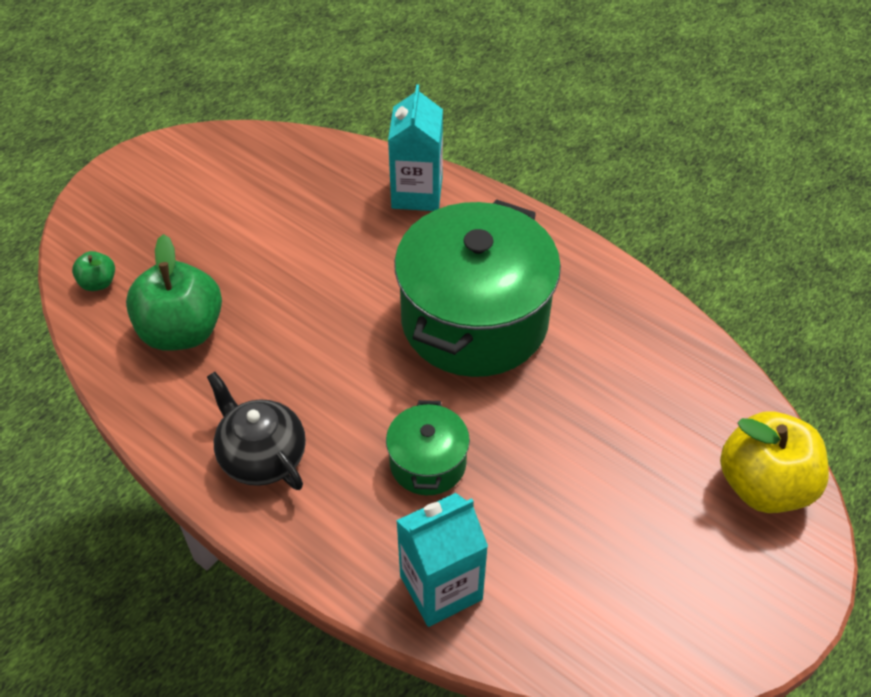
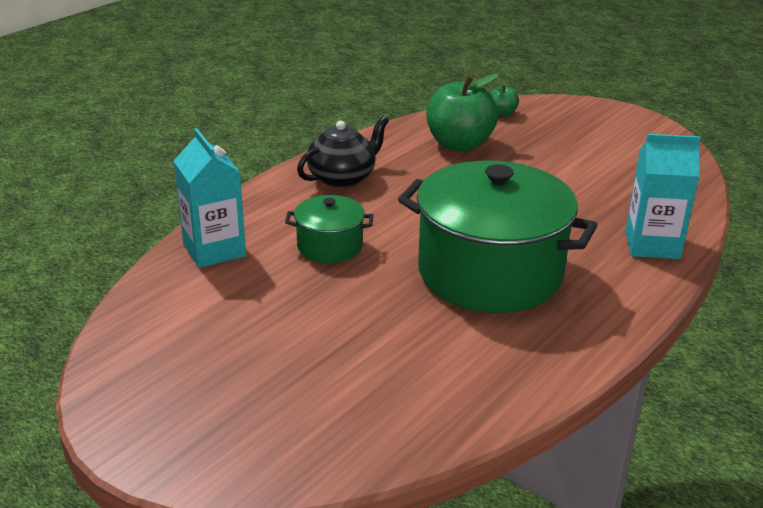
camera: 90 degrees right, 20 degrees down
yellow apple [720,412,829,513] -> none

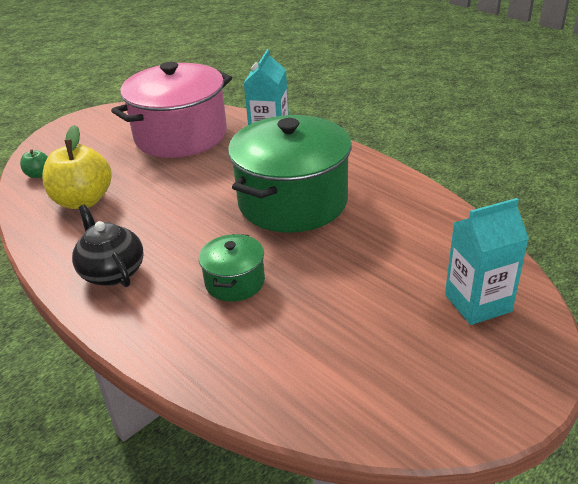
camera: 80 degrees left, 5 degrees up
turquoise carton [174,128,246,268] -> turquoise carton moved to [445,198,529,325]
green apple [426,73,500,152] -> yellow apple [42,125,112,209]
none -> pink pot [111,62,232,158]

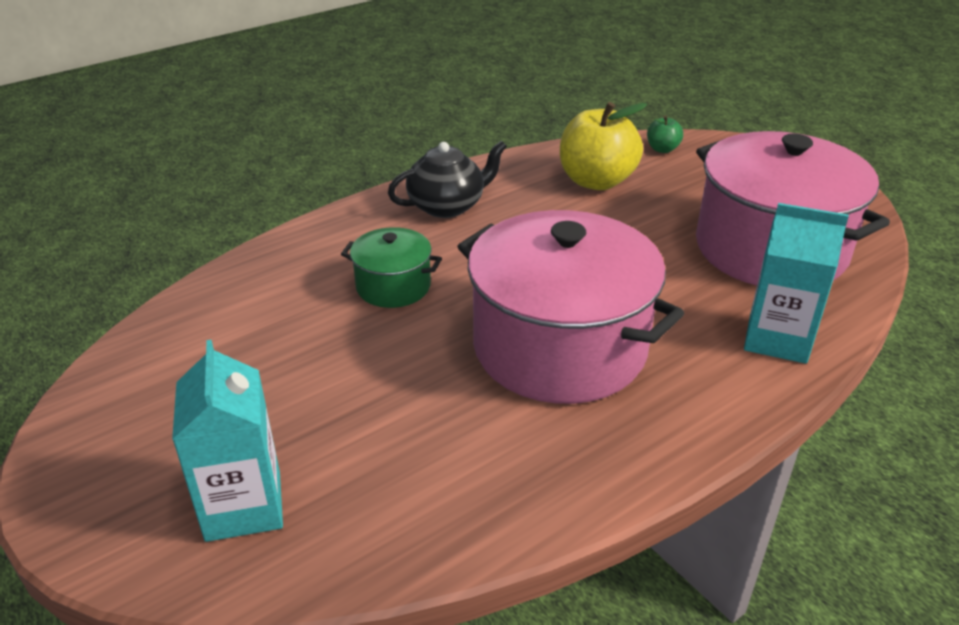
camera: 95 degrees right, 0 degrees up
green pot [228,115,352,233] -> pink pot [457,210,684,404]

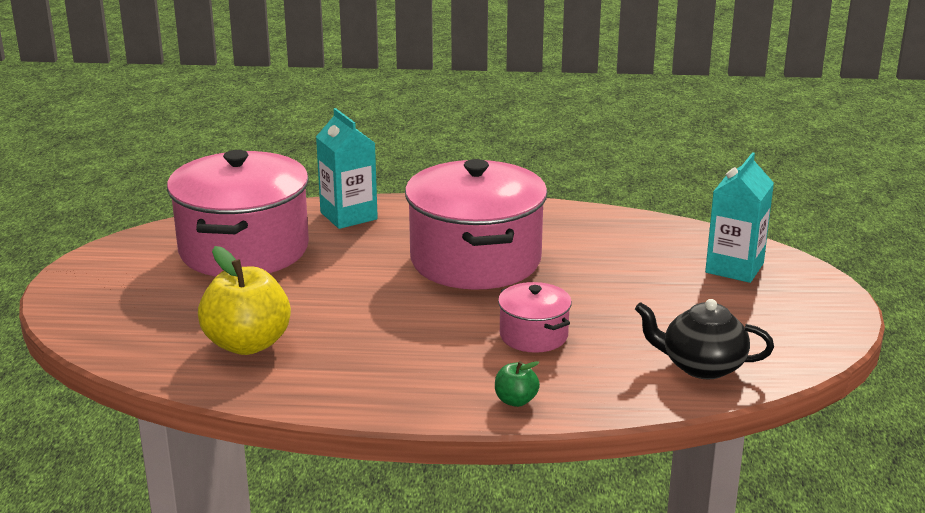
camera: 140 degrees left, 10 degrees down
green pot [341,227,442,308] -> pink pot [498,282,572,353]
black teapot [388,140,507,218] -> black teapot moved to [635,299,774,379]
green apple [647,115,683,153] -> green apple moved to [495,361,540,407]

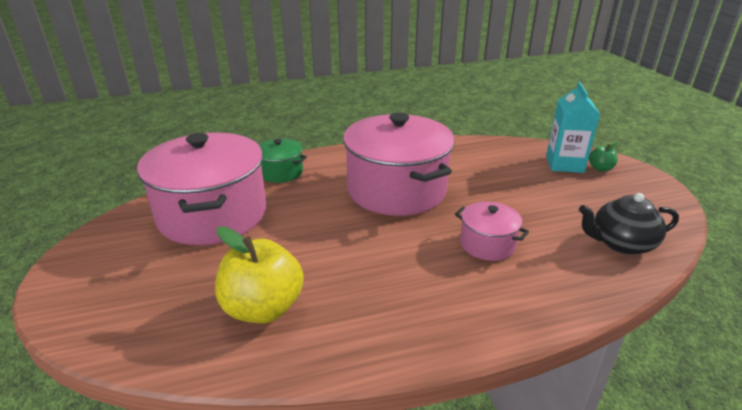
camera: 20 degrees left, 5 degrees up
turquoise carton [316,108,378,229] -> green pot [259,139,307,183]
green apple [495,361,540,407] -> green apple moved to [589,142,619,171]

